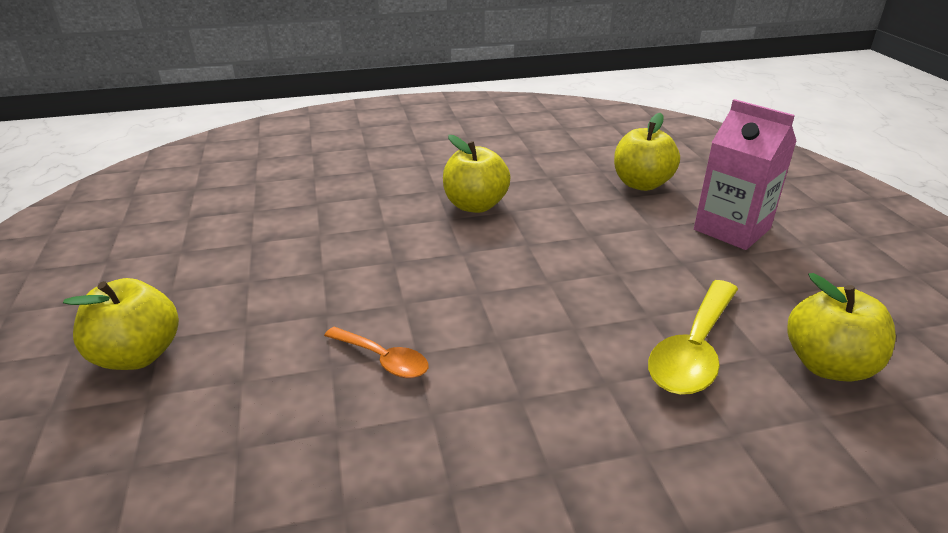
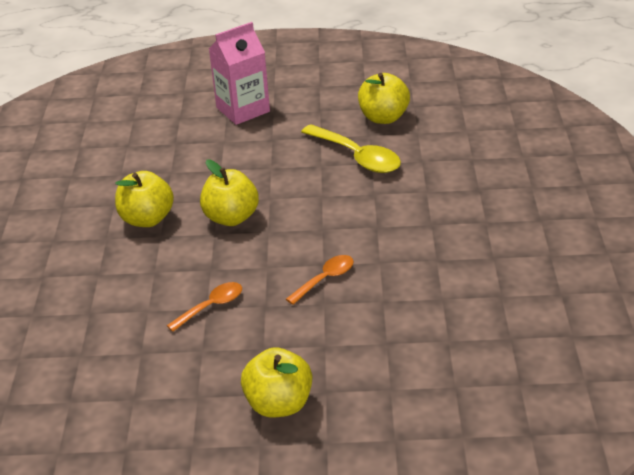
camera: 75 degrees left, 5 degrees up
yellow apple [614,113,680,191] -> yellow apple moved to [200,159,259,226]
none -> orange spoon [166,282,242,332]

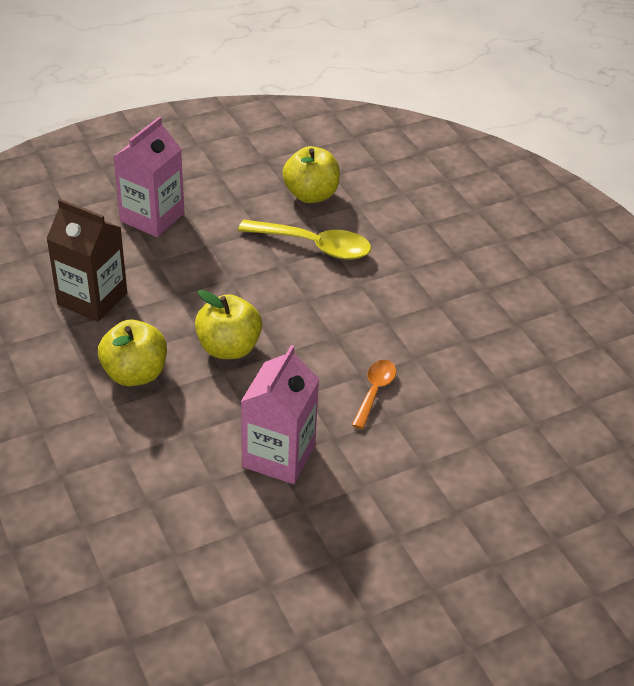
camera: 30 degrees left, 5 degrees up
orange spoon [166,282,242,332] -> pink carton [241,345,319,484]
yellow apple [241,347,312,417] -> none
none -> brown carton [46,199,127,322]

